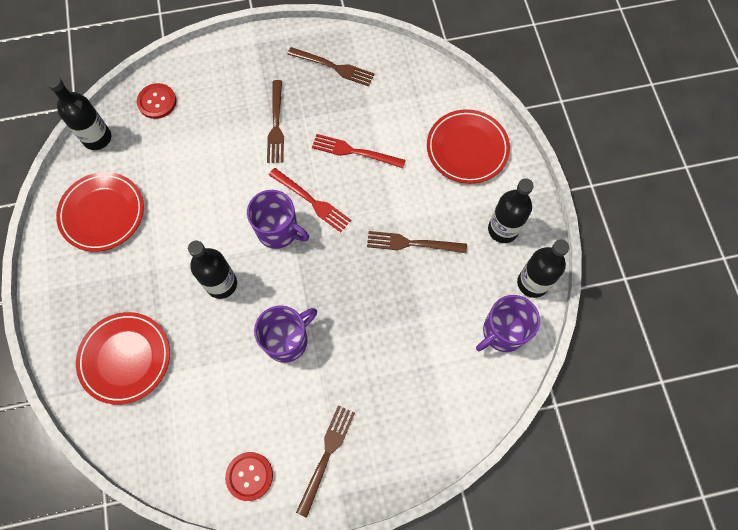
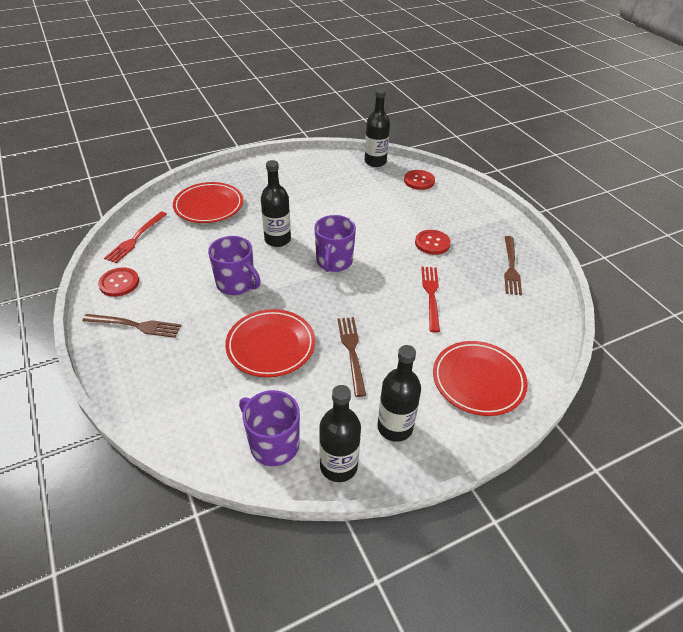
camera: 75 degrees right, 25 degrees down
red plate [56,172,144,252] -> red plate moved to [225,309,315,377]
brown fork [267,80,284,163] -> red button [415,230,451,255]
red fork [269,168,351,233] -> red fork moved to [104,212,167,263]

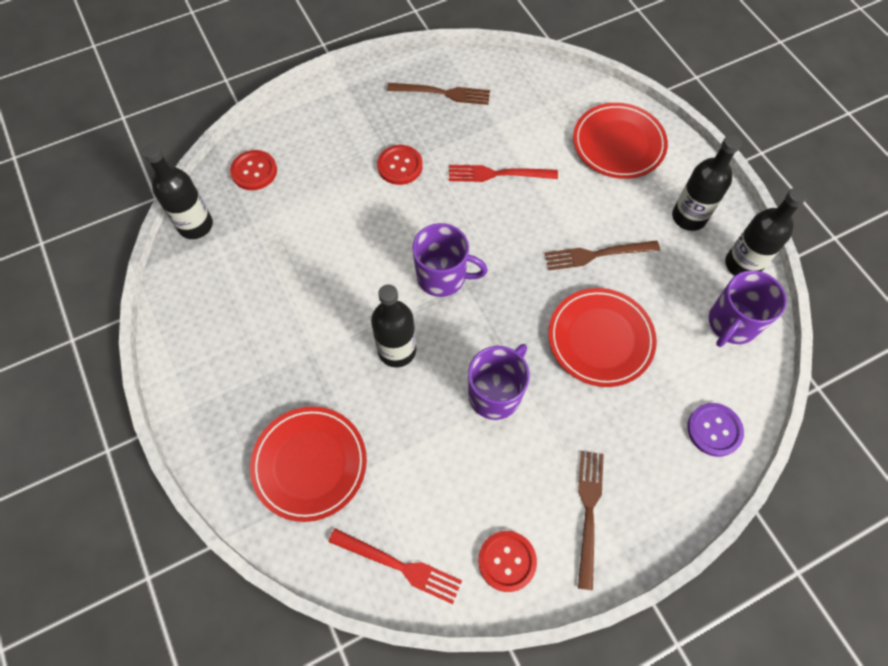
camera: 90 degrees left, 20 degrees up
none -> purple button [687,403,744,457]

